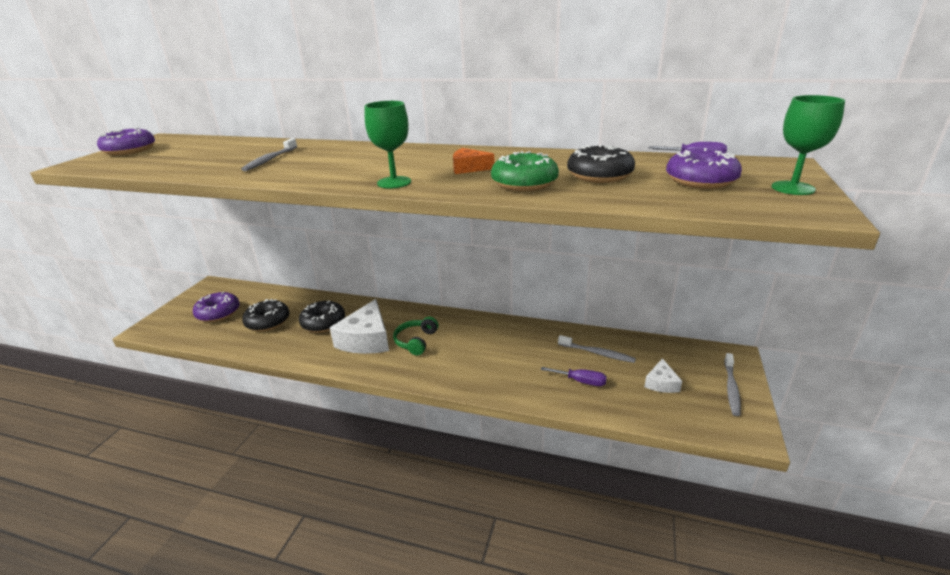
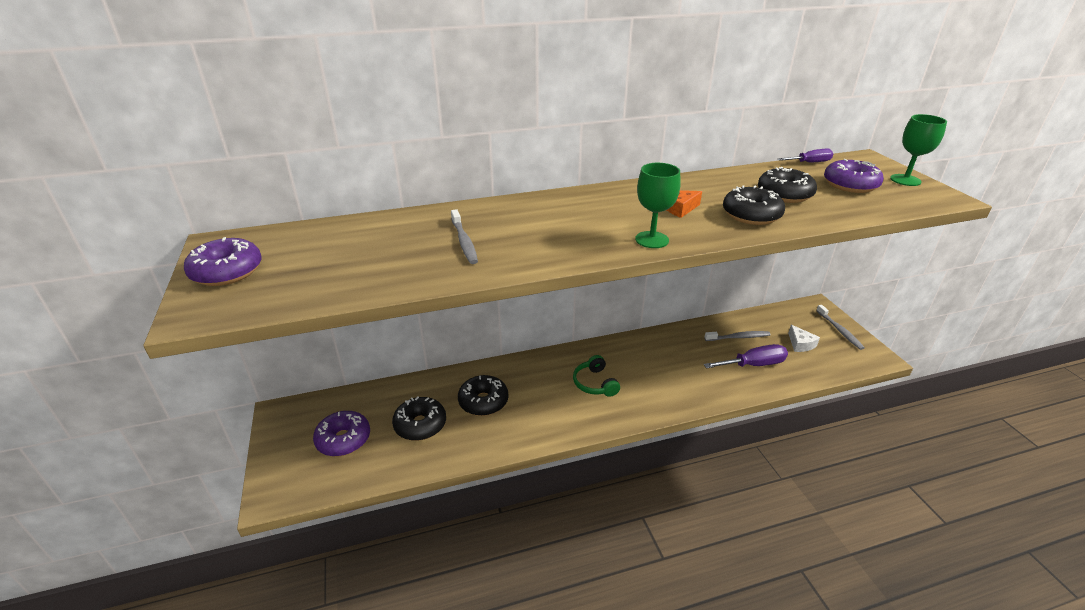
camera: 35 degrees left, 5 degrees up
white cheese [330,299,389,354] -> none
green donut [491,151,559,191] -> black donut [723,185,785,225]
purple screwdriver [541,367,607,386] -> purple screwdriver [704,344,788,369], size x1.57

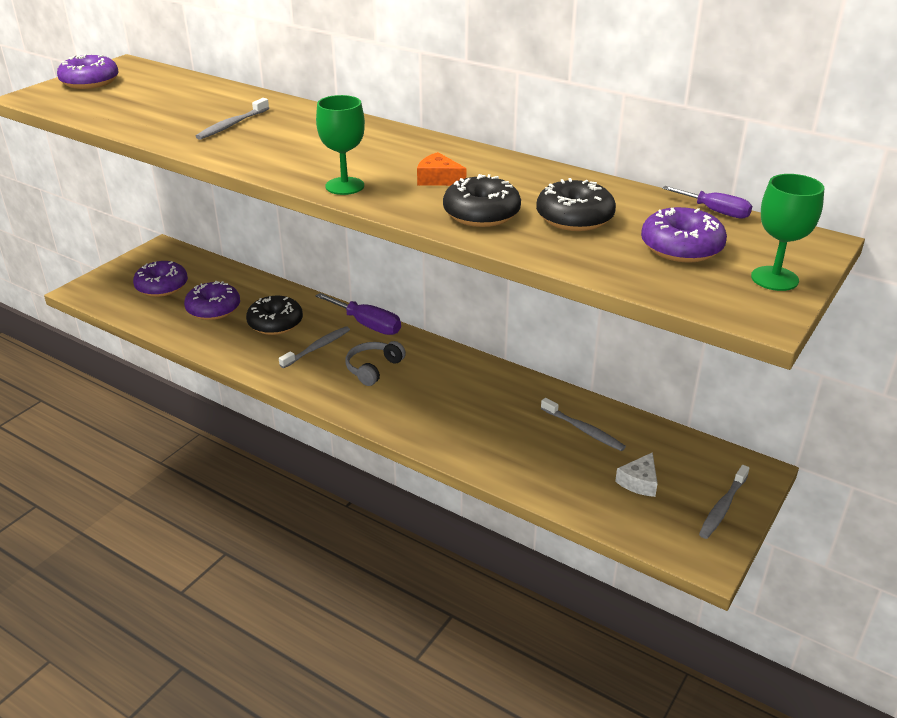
camera: 50 degrees right, 0 degrees up
black donut [392,396,446,441] -> purple donut [184,281,240,320]
green headphones [573,355,620,397] -> grey headphones [345,341,406,386]
purple screwdriver [704,344,788,369] -> purple screwdriver moved to [316,293,401,335]
none -> grey toothbrush [279,326,350,368]

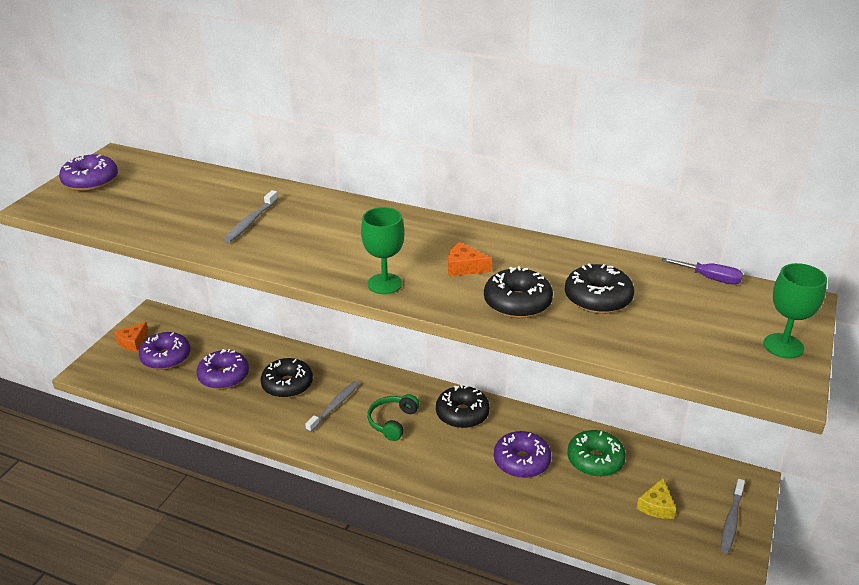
camera: 10 degrees left, 0 degrees up
purple screwdriver [316,293,401,335] -> none
grey headphones [345,341,406,386] -> green headphones [367,394,420,441]
grey toothbrush [541,398,626,451] -> green donut [567,430,626,477]
white cheese [615,452,658,497] -> yellow cheese [637,478,676,519]
purple donut [641,207,727,263] -> purple donut moved to [494,431,551,478]
none -> orange cheese [114,322,149,351]
none -> black donut [436,385,490,428]

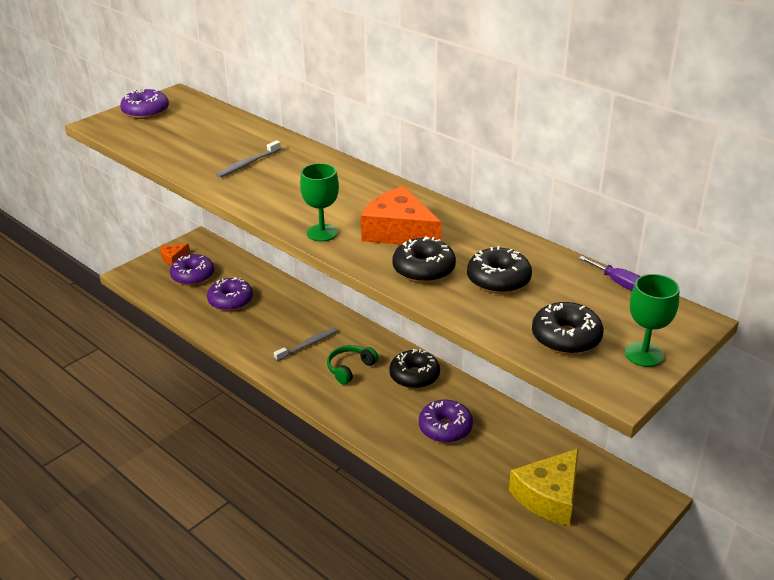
camera: 20 degrees right, 0 degrees up
black donut [260,358,313,398] -> black donut moved to [532,302,604,355]
orange cheese [448,242,492,276] -> orange cheese [361,186,441,245], size x1.98
green donut [567,430,626,477] -> none
yellow cheese [637,478,676,519] -> yellow cheese [509,448,579,526], size x1.98
grey toothbrush [721,479,745,554] -> none

